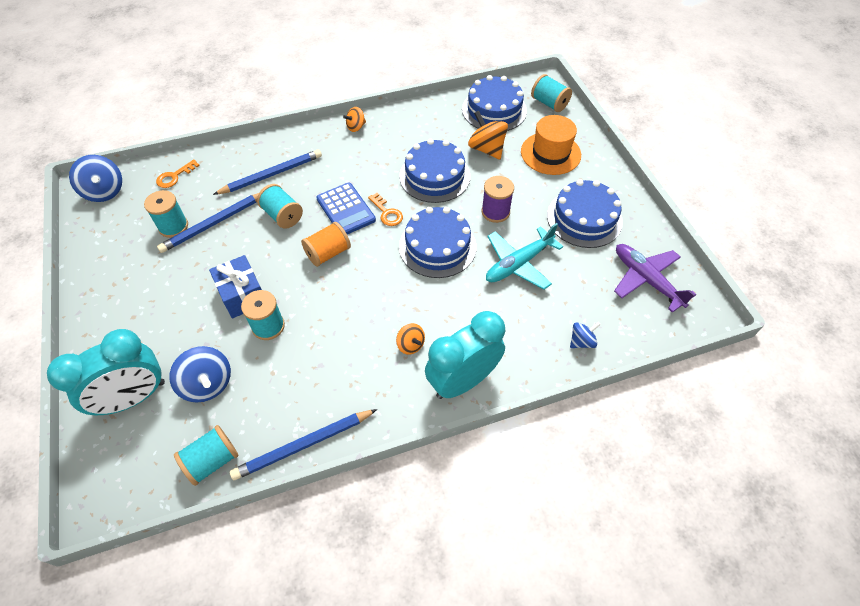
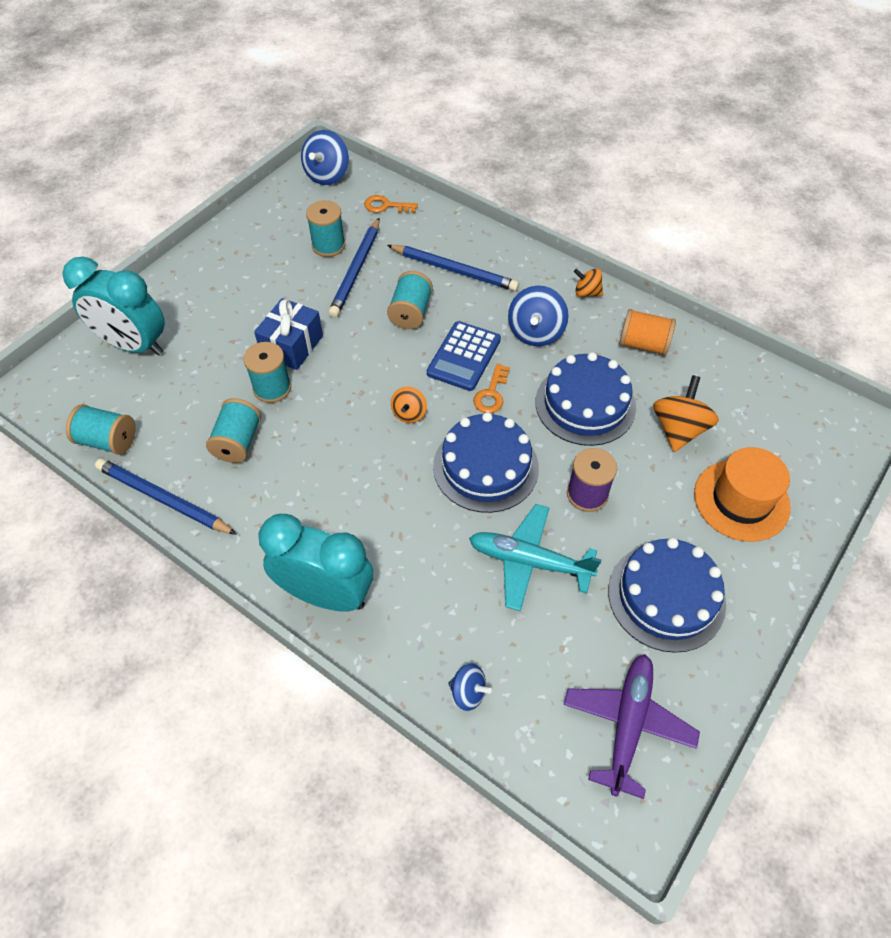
camera: 55 degrees right, 0 degrees up
blue pencil [157,193,259,253] -> blue pencil turned 90 degrees counterclockwise [328,218,380,318]
blue spinning top [169,346,231,402] -> blue spinning top moved to [508,286,569,346]
orange spool [301,222,351,267] -> orange spool moved to [619,309,676,356]
orange spinning top [396,323,425,355] -> orange spinning top moved to [391,387,427,423]
blue cake [462,75,527,131] -> none
turquoise spool [531,74,572,112] -> turquoise spool moved to [206,398,261,463]

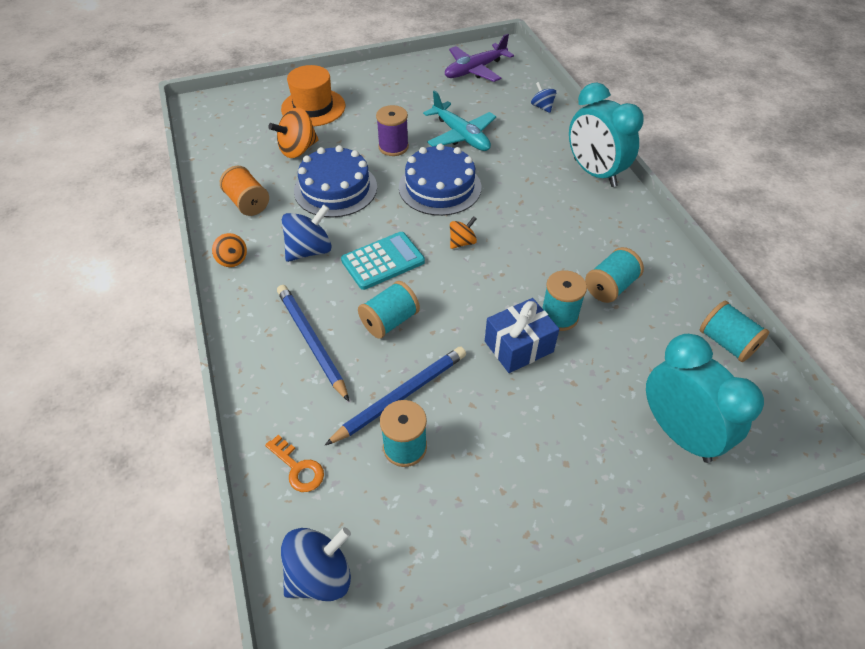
camera: 145 degrees left, 5 degrees down
blue pencil [95,458,237,535] -> none
blue calculator [427,321,501,391] -> turquoise calculator [341,232,425,290]
orange key [473,364,510,413] -> none
blue cake [608,538,726,653] -> none

